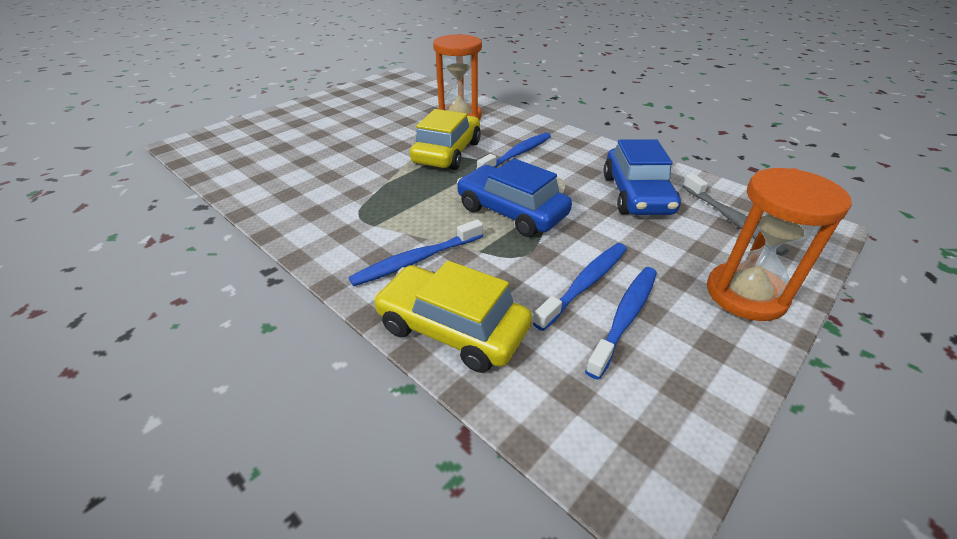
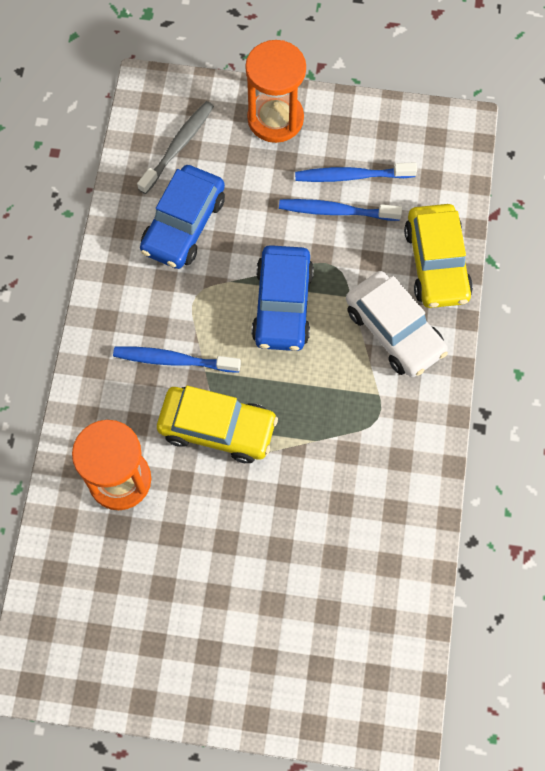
camera: 125 degrees left, 30 degrees up
blue toothbrush [349,219,483,286] -> white car [346,271,448,377]
yellow car [410,109,481,170] -> yellow car turned 150 degrees counterclockwise [157,386,278,463]
blue car [603,139,681,215] -> blue car turned 150 degrees clockwise [140,165,225,269]

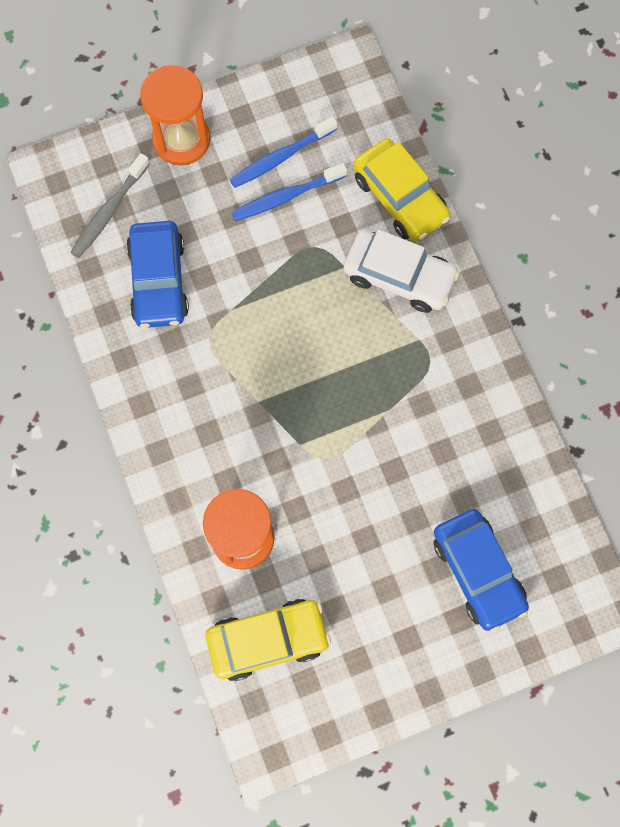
camera: 30 degrees left, 5 degrees up
blue toothbrush [113,346,241,373] -> none
grey toothbrush [137,101,214,194] -> grey toothbrush turned 150 degrees counterclockwise [70,153,150,258]
yellow car [157,386,278,463] -> yellow car moved to [206,599,331,681]
blue car [251,245,314,351] -> blue car moved to [433,509,529,632]

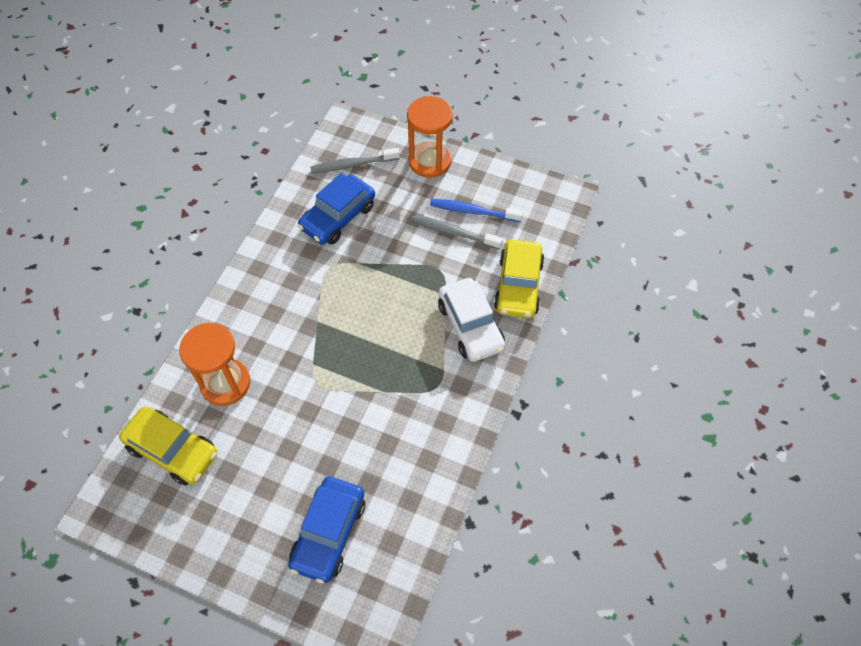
camera: 45 degrees right, 15 degrees down
blue toothbrush [231,163,347,221] -> grey toothbrush [411,215,503,249]

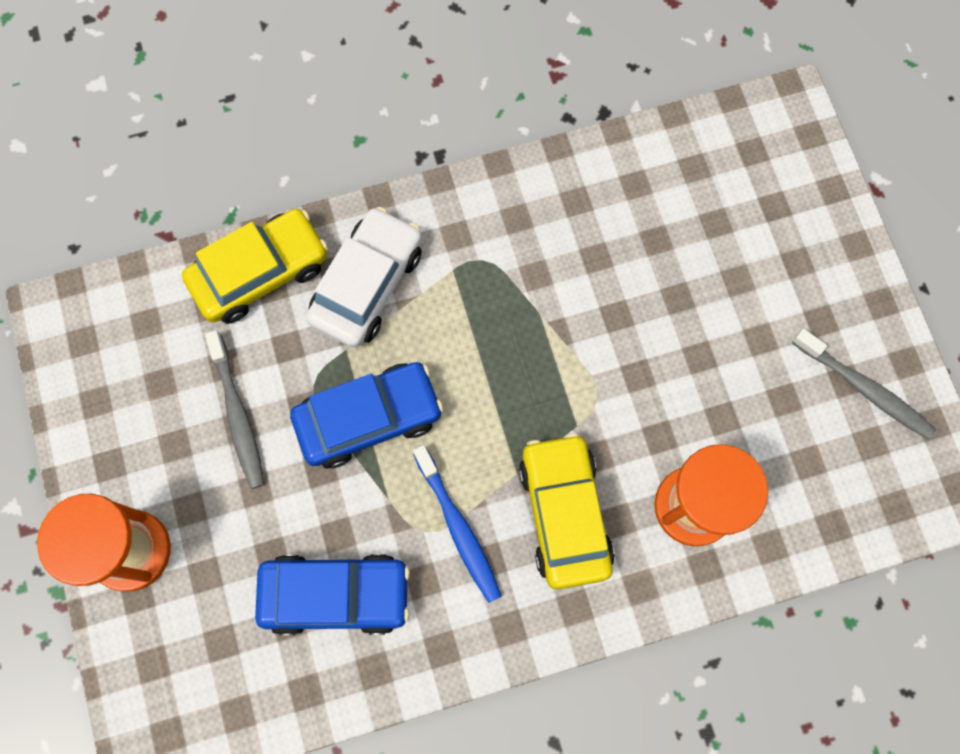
camera: 130 degrees left, 15 degrees up
yellow car [119,407,217,485] -> yellow car moved to [519,433,615,589]
blue car [288,477,365,584] -> blue car moved to [290,362,443,468]
grey toothbrush [310,148,400,173] -> grey toothbrush moved to [792,329,936,440]
blue toothbrush [430,199,523,222] -> blue toothbrush moved to [413,445,502,603]

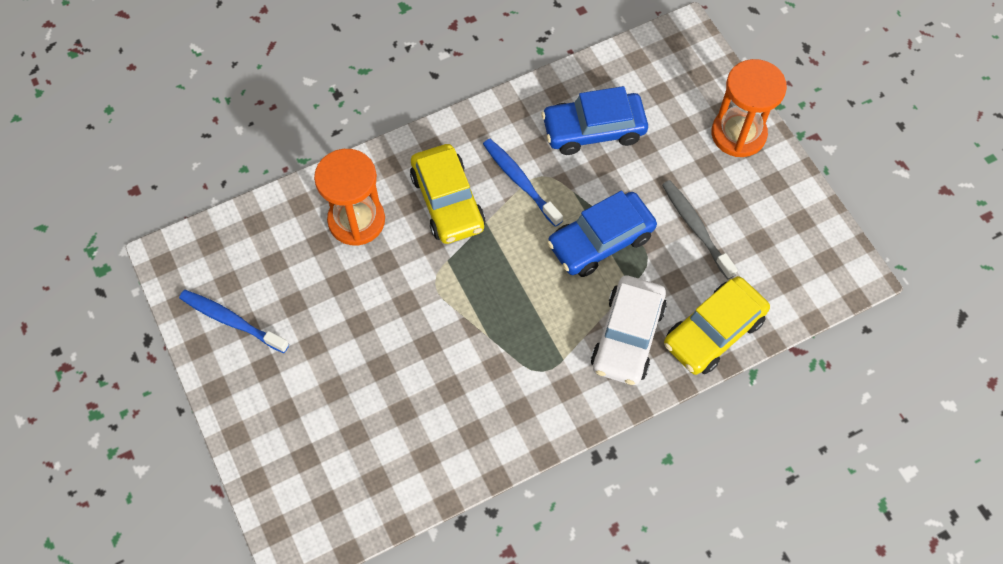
camera: 170 degrees right, 10 degrees down
grey toothbrush [792,329,936,440] -> blue toothbrush [179,290,289,353]

